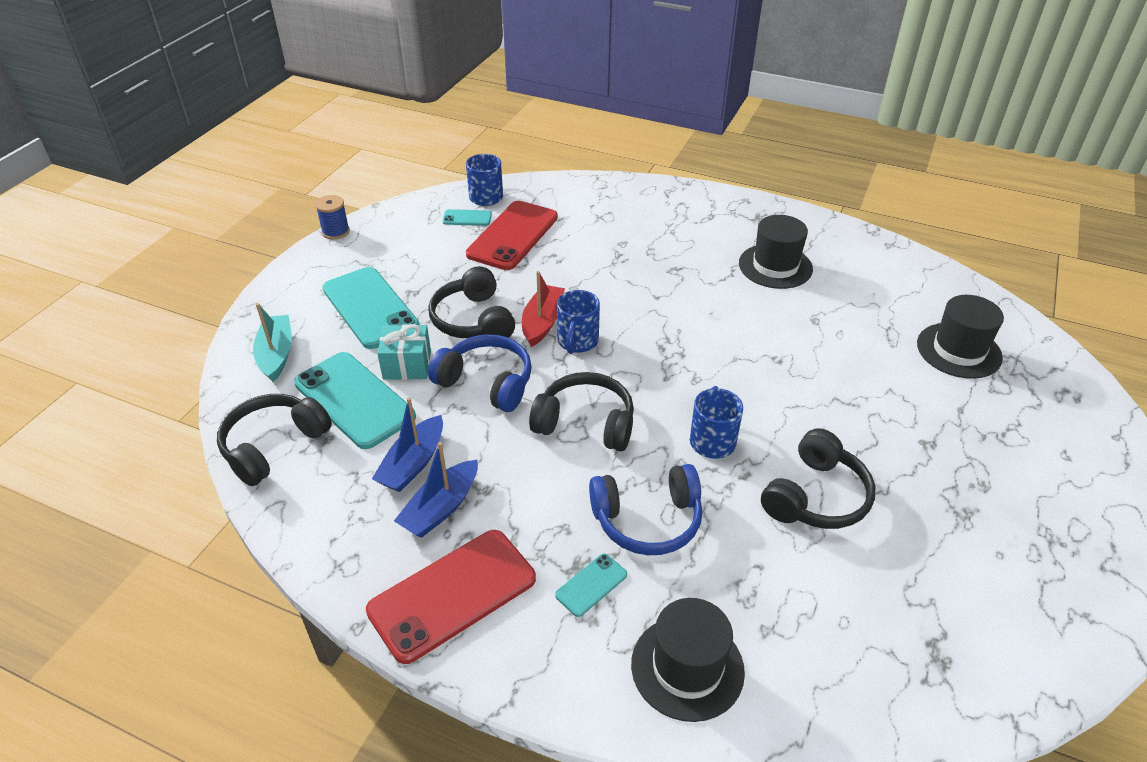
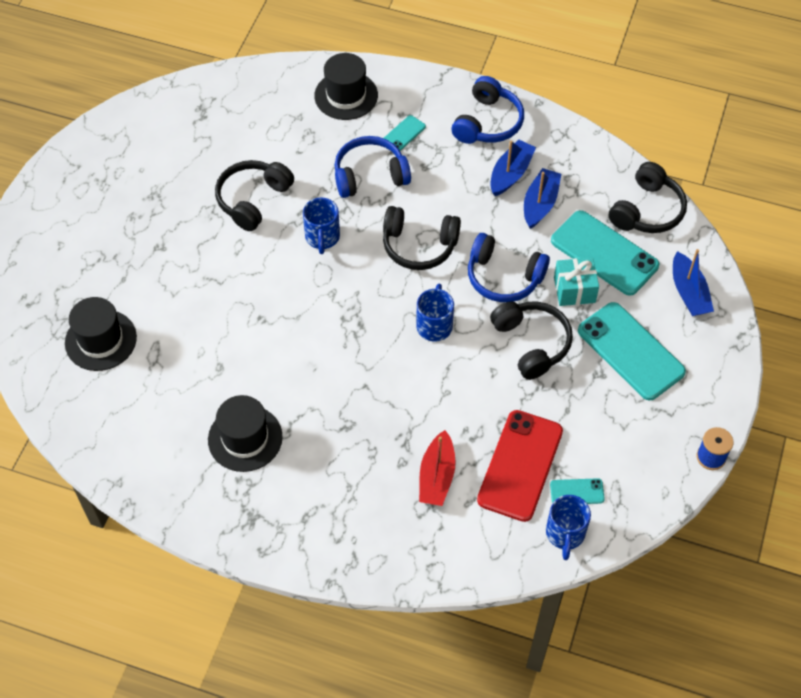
camera: 175 degrees right, 15 degrees up
turquoise boat [253,303,292,382] -> blue boat [673,249,714,316]
red phone [366,530,536,664] -> blue headphones [452,76,524,144]
red boat [522,271,565,347] -> red boat moved to [419,430,456,506]

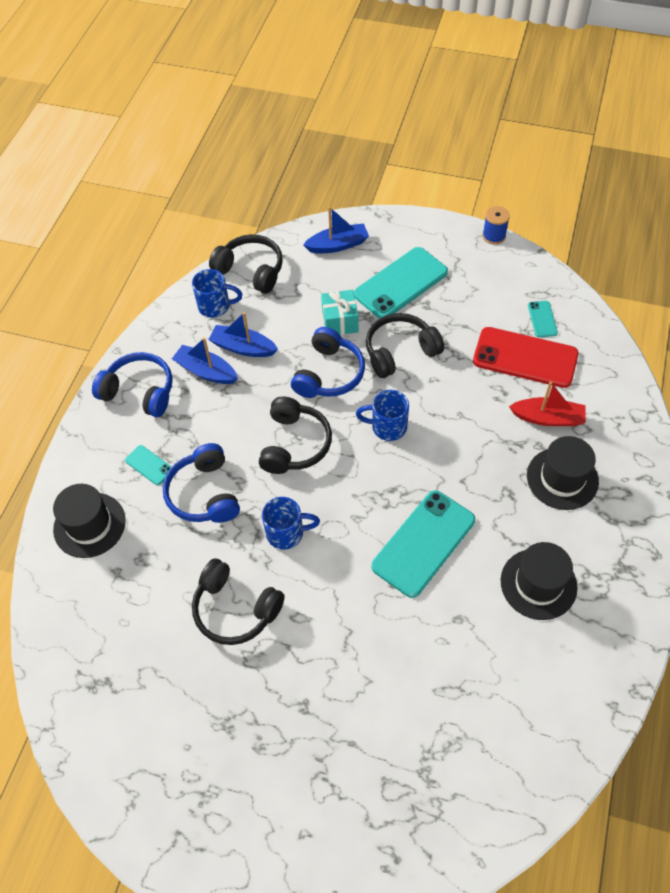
camera: 90 degrees left, 0 degrees up
black hat [65,297,137,371] -> black hat moved to [527,436,599,510]
blue mug [546,495,591,560] -> blue mug moved to [192,269,242,318]
turquoise phone [551,210,659,296] -> turquoise phone moved to [372,490,475,598]

